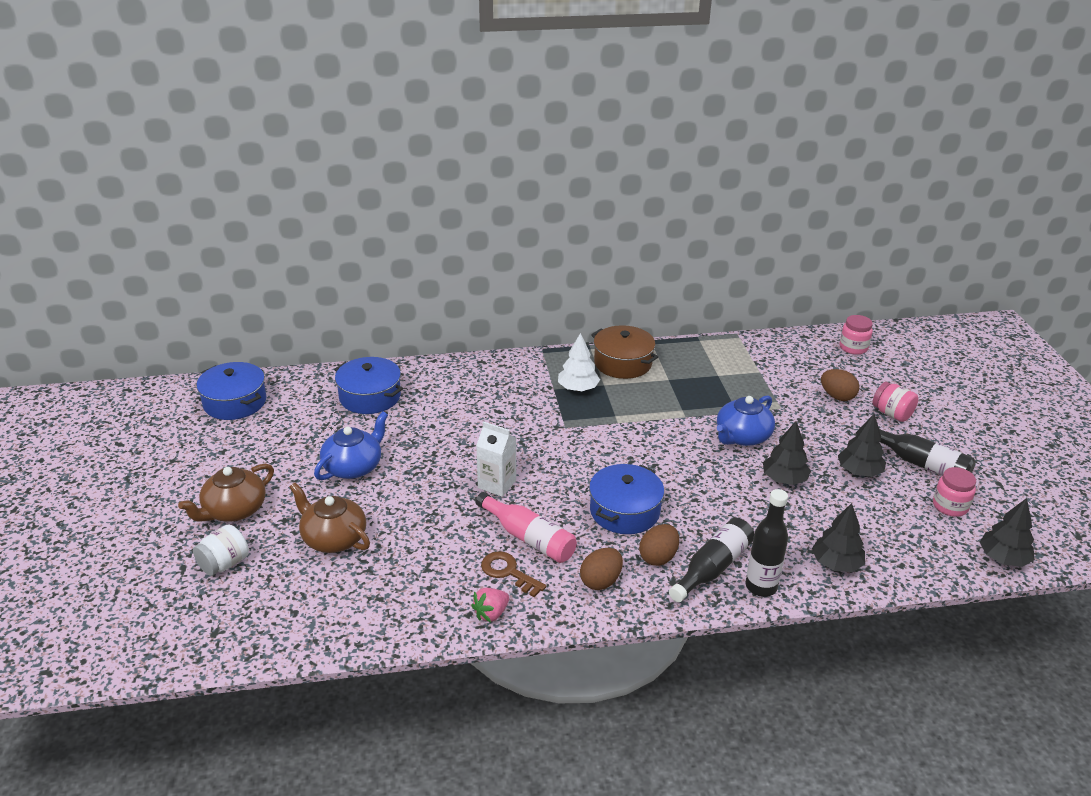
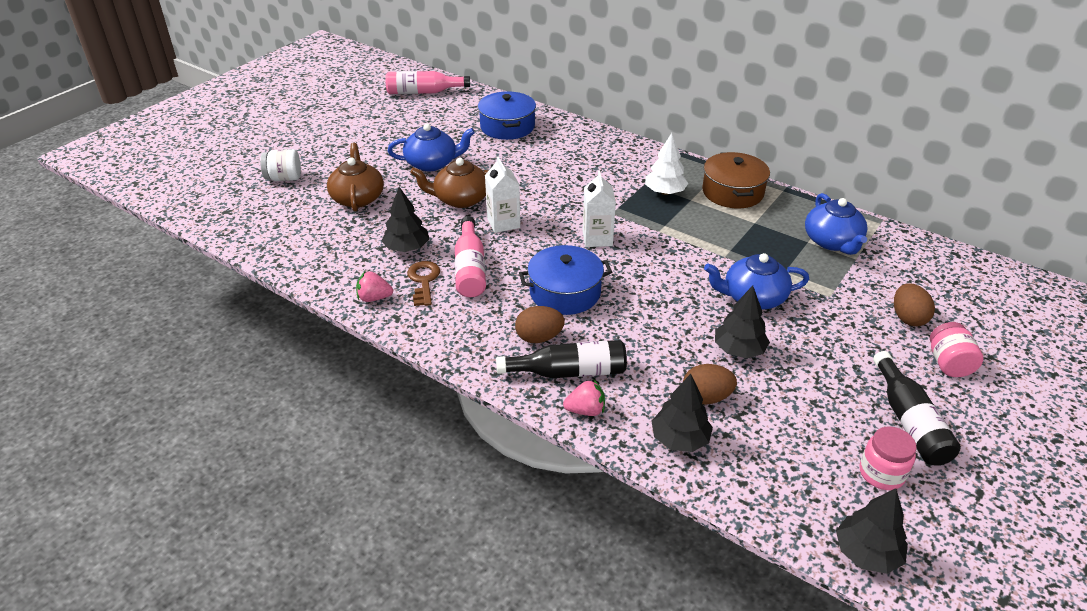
camera: 45 degrees right, 5 degrees up
brown teapot [178,463,274,522] -> brown teapot moved to [410,158,489,208]
blue pot [196,362,266,420] -> pink bottle [385,71,470,94]
brown egg [580,547,623,590] -> brown egg moved to [683,364,737,405]
black bottle [745,489,788,597] -> pink strawberry [563,379,605,416]
black tree [838,414,886,477] -> black tree moved to [382,187,429,252]
pink jar [839,315,873,355] -> none
none -> white carton [583,170,616,247]
none -> blue teapot [805,193,868,255]

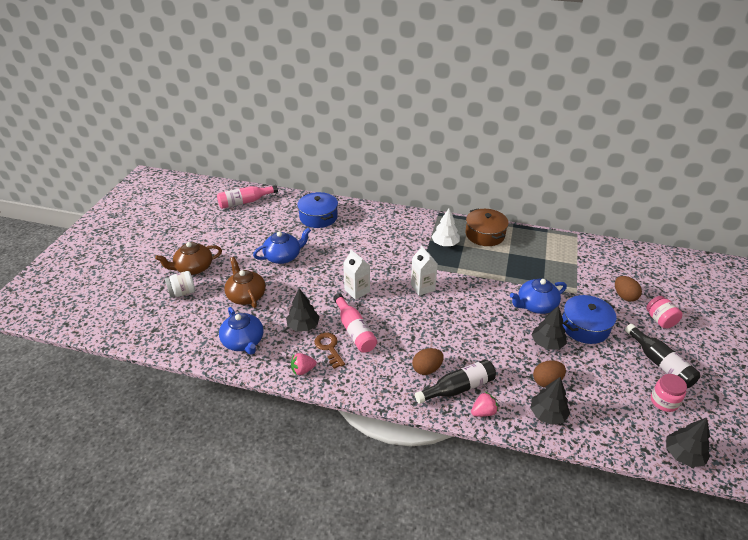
camera: 20 degrees left, 0 degrees up
brown teapot [410,158,489,208] -> brown teapot moved to [155,242,222,275]
blue pot [519,245,612,315] -> blue pot moved to [562,295,616,344]
blue teapot [805,193,868,255] -> blue teapot moved to [219,307,264,355]

